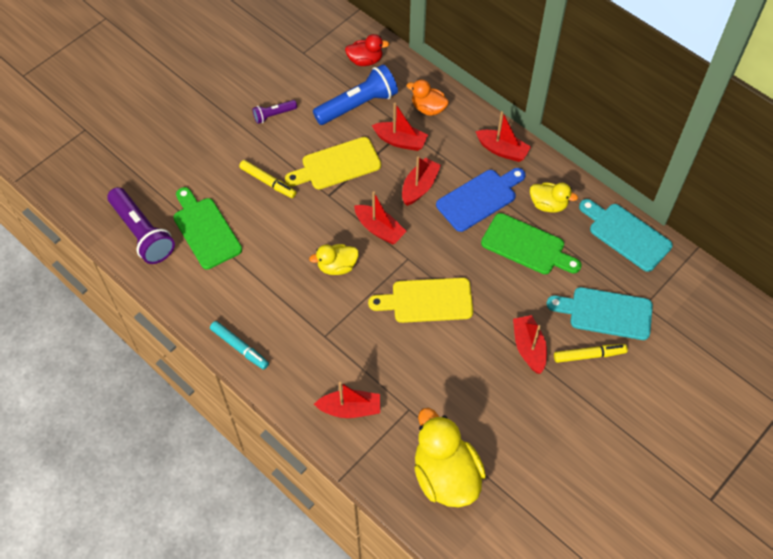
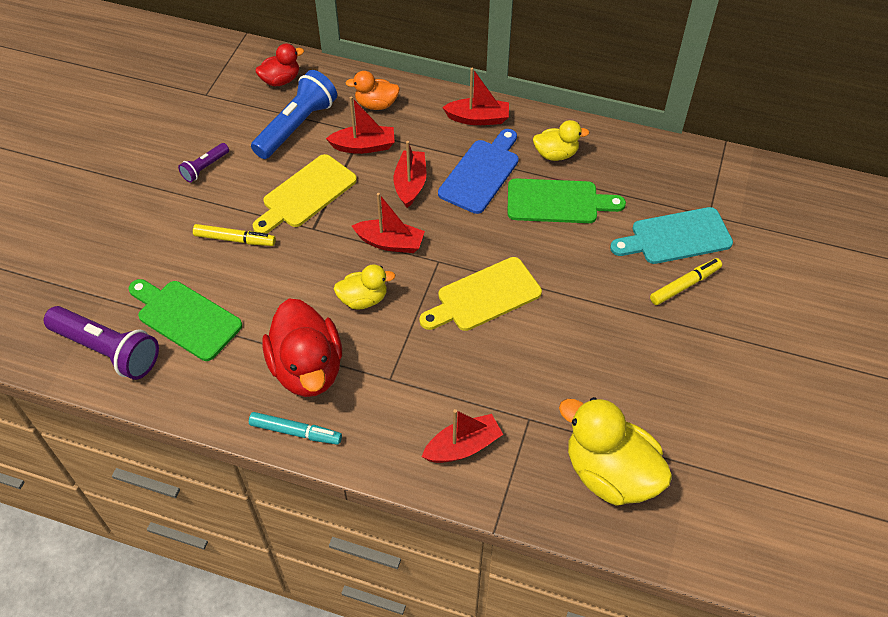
camera: 25 degrees left, 5 degrees down
yellow duck [309,244,359,275] -> yellow duck turned 150 degrees counterclockwise [334,265,395,309]
red boat [513,315,547,374] -> none
turquoise cutting board [579,199,673,272] -> none
none -> red duck [262,299,342,397]

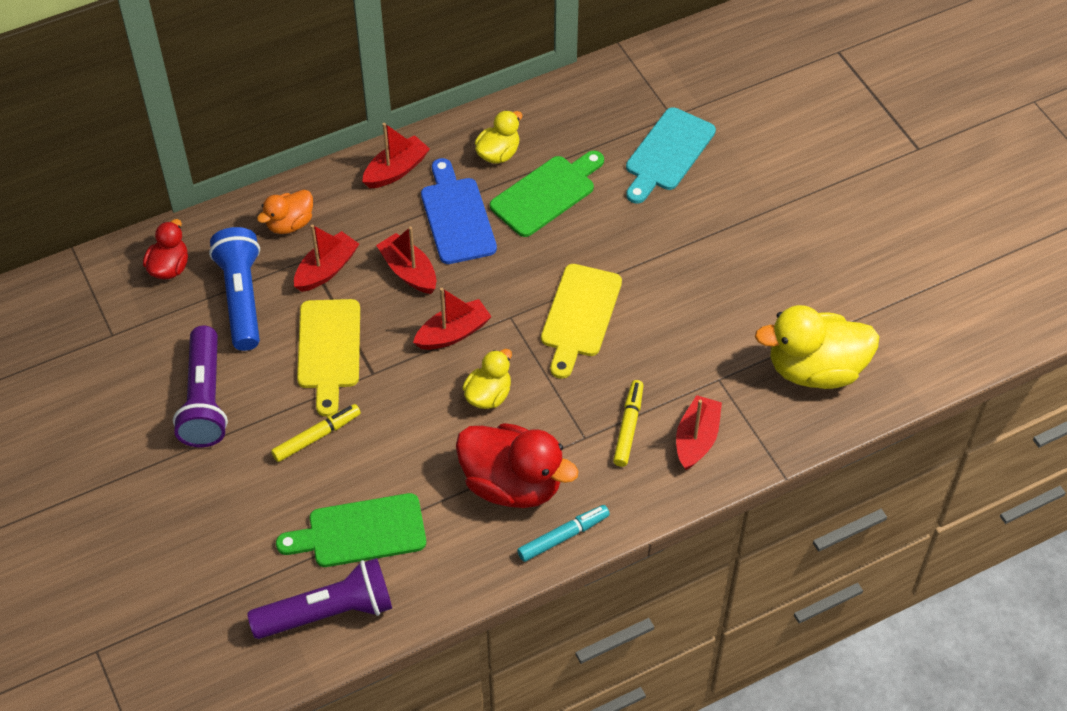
camera: 45 degrees left, 0 degrees up
purple flashlight [178,143,229,183] -> purple flashlight [173,326,228,447], size x1.96
yellow marker [650,258,722,305] -> yellow marker moved to [613,380,643,467]

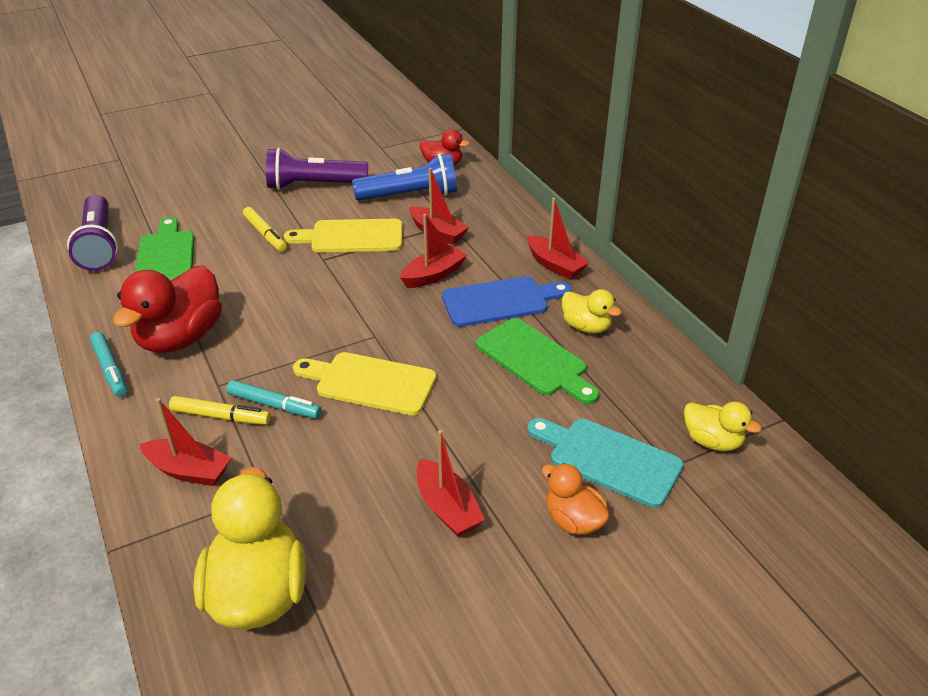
camera: 90 degrees right, 15 degrees down
orange duck [257,190,313,234] -> orange duck moved to [542,463,610,535]
red boat [413,288,492,350] -> red boat moved to [417,430,485,537]
yellow duck [462,349,512,409] -> yellow duck moved to [684,402,761,451]
none -> turquoise marker [226,380,321,419]

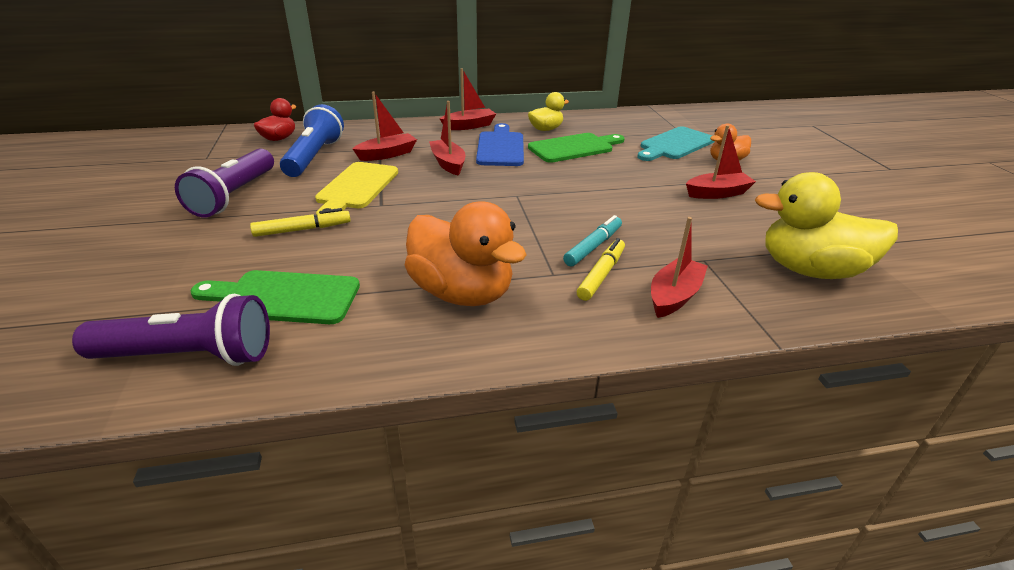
camera: 75 degrees left, 5 degrees down
turquoise marker [90,332,127,397] -> none
red duck [113,265,222,353] -> orange duck [405,202,527,306]
yellow cutting board [293,352,436,415] -> none
yellow duck [684,402,761,451] -> none

